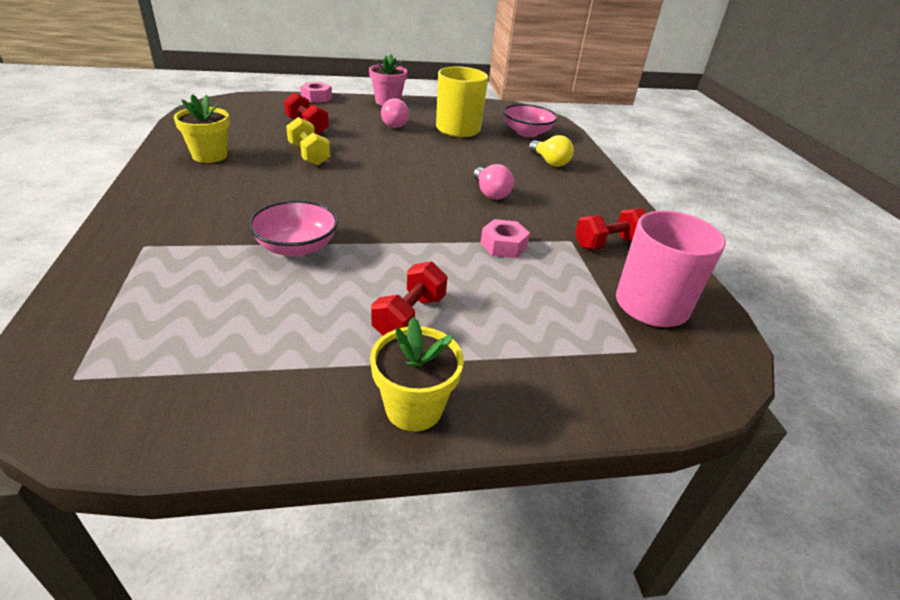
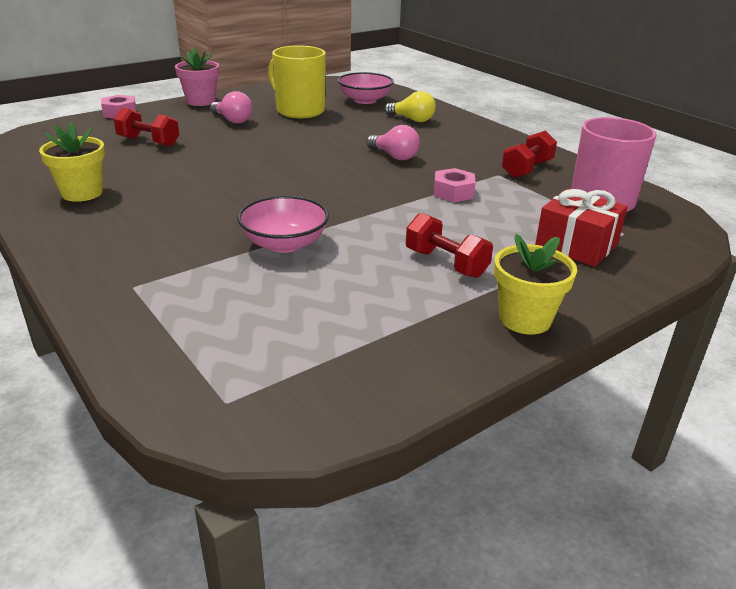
camera: 25 degrees left, 5 degrees down
yellow dumbbell [286,117,330,165] -> none
red dumbbell [371,261,448,336] -> red dumbbell turned 45 degrees counterclockwise [406,213,493,278]
none -> red gift [535,188,628,267]

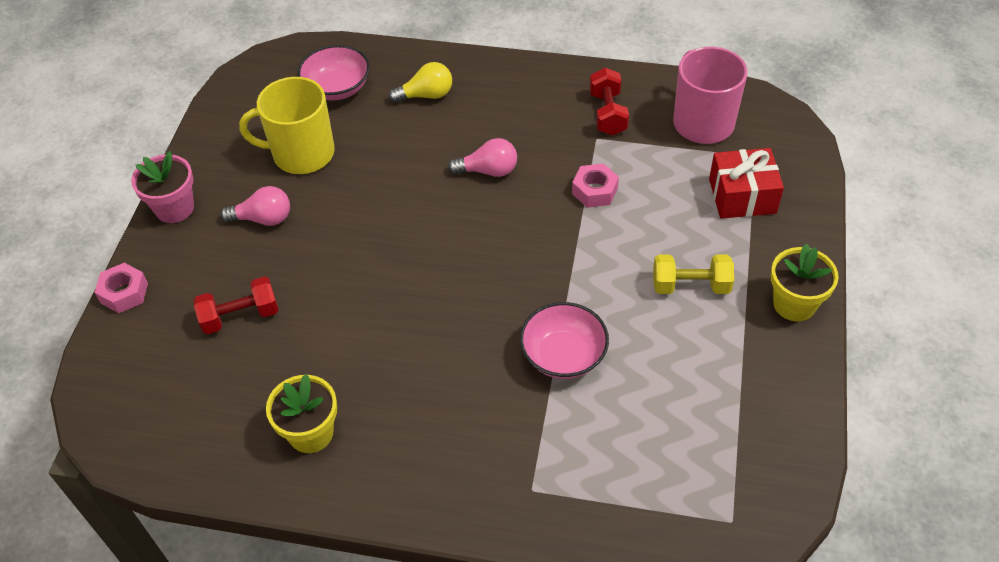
camera: 40 degrees left, 20 degrees up
red dumbbell [406,213,493,278] -> yellow dumbbell [653,255,734,294]

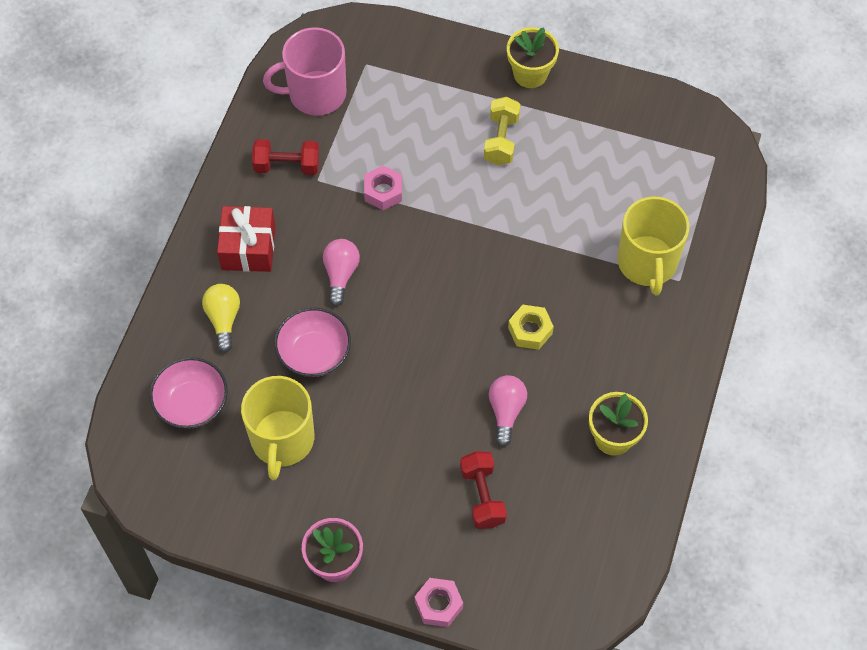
camera: 85 degrees left, 10 degrees up
pink light bulb [220,186,290,226] -> pink light bulb moved to [489,375,527,447]
pink bowl [520,302,609,379] -> pink bowl moved to [274,308,351,377]
red gift [709,148,784,219] -> red gift moved to [217,206,276,272]
none -> yellow nut [508,305,554,350]
none -> yellow mug [618,196,689,295]

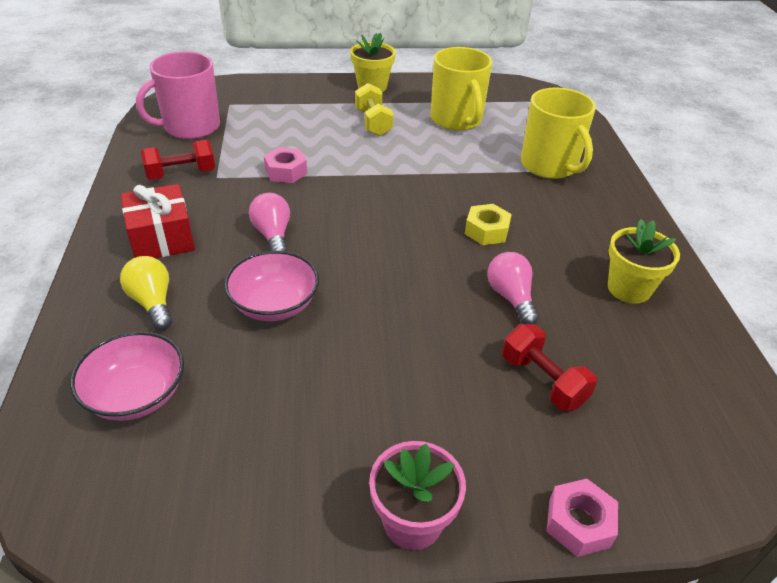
camera: 25 degrees left, 20 degrees down
yellow mug [241,376,314,480] -> yellow mug moved to [431,47,492,131]

